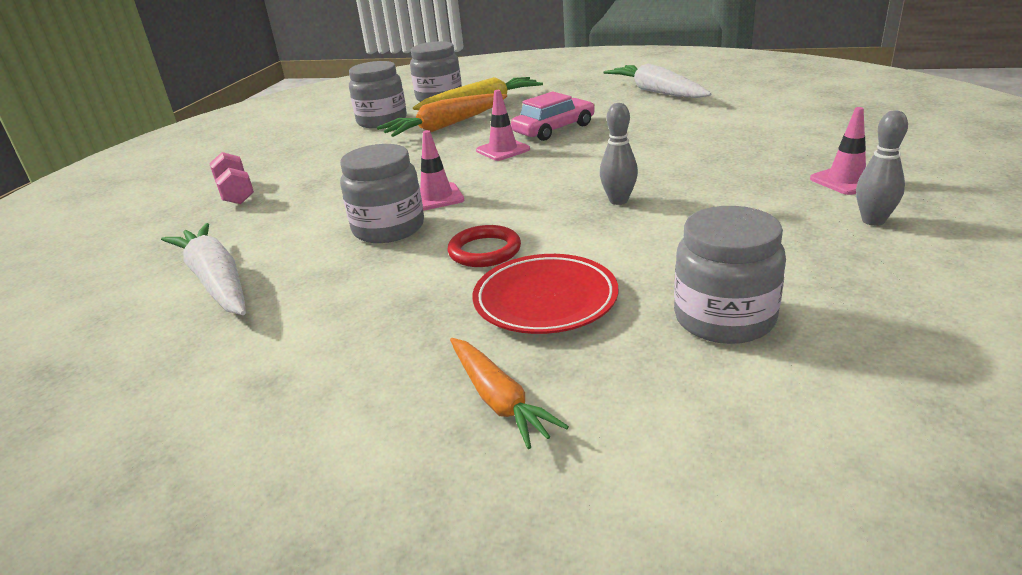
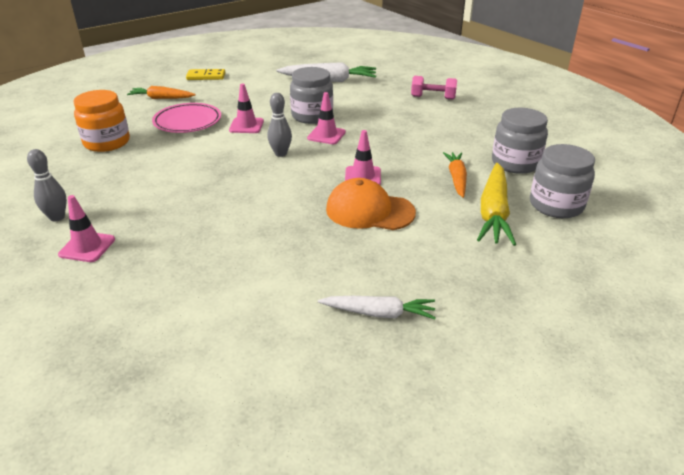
camera: 125 degrees right, 5 degrees up
orange carrot [377,93,507,137] -> orange carrot [443,152,467,198], size x0.64
red ring [447,225,521,267] -> pink traffic cone [229,84,264,133]
red plate [473,254,618,334] -> pink plate [152,103,221,133]
pink car [511,91,595,141] -> orange cap [326,178,416,230]
grey bowling pin [600,103,638,205] -> grey bowling pin moved to [267,93,292,157]
white carrot [603,63,711,98] -> white carrot [318,296,436,319], size x0.64
grey jar [674,206,786,344] -> orange jar [73,90,130,152]
none -> yellow domino [186,69,225,80]

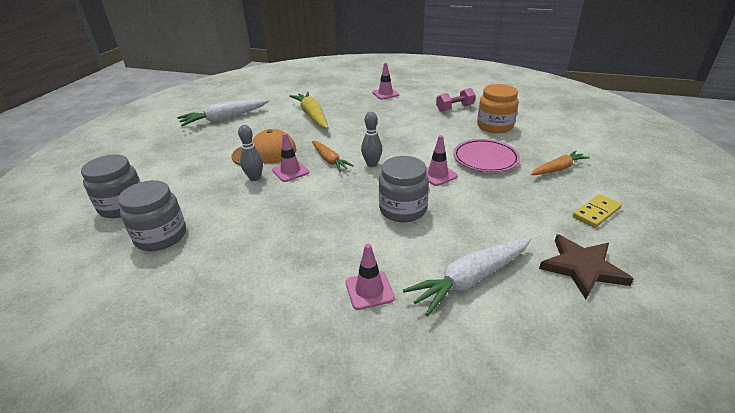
camera: 145 degrees right, 0 degrees up
grey bowling pin [27,149,67,221] -> grey bowling pin moved to [238,125,263,181]
pink traffic cone [307,92,346,144] -> pink traffic cone moved to [345,244,395,310]
white carrot [318,296,436,319] -> white carrot [177,99,269,126], size x1.57
pink dumbbell [411,76,457,99] -> pink dumbbell moved to [436,88,476,112]
orange carrot [443,152,467,198] -> orange carrot moved to [312,141,354,172]
yellow carrot [477,163,516,246] -> yellow carrot moved to [290,92,329,129]
none -> brown star [539,234,633,299]

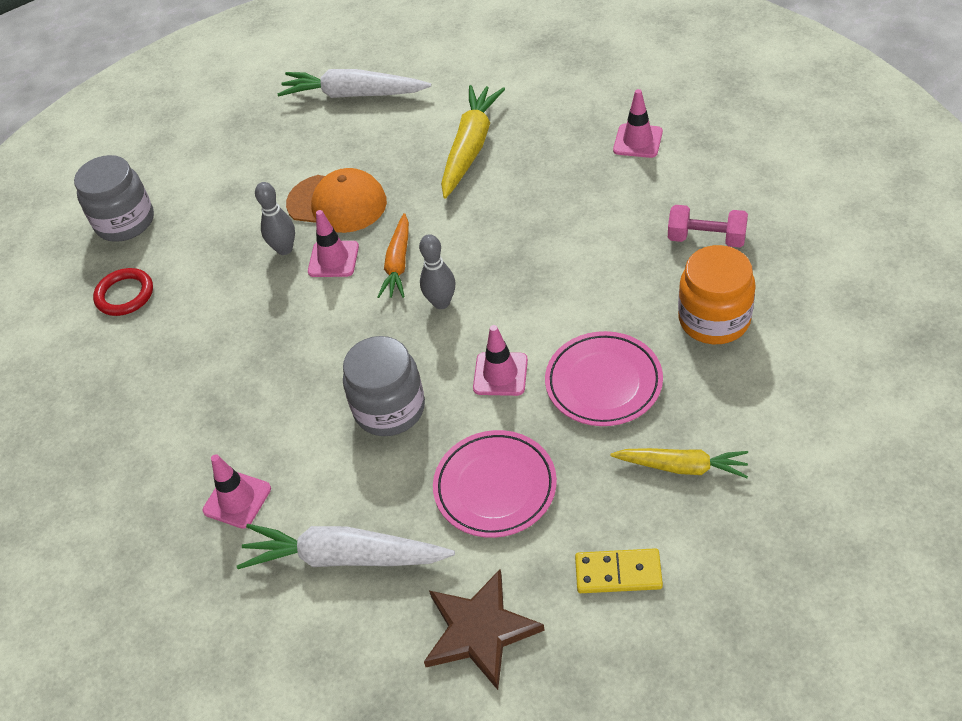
camera: 45 degrees right, 15 degrees up
grey jar [118,180,186,251] -> red ring [93,268,153,316]
orange carrot [530,151,590,175] -> yellow carrot [610,448,748,478]
none -> pink plate [433,430,557,538]

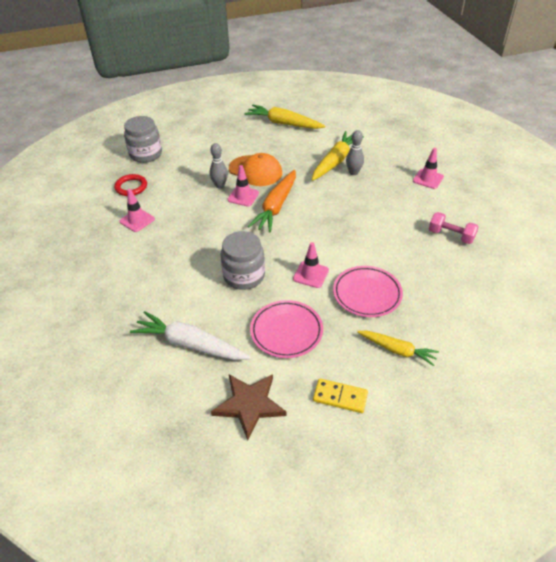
camera: 10 degrees right, 5 degrees down
pink traffic cone [203,454,271,529] -> pink traffic cone moved to [120,189,155,232]
white carrot [277,69,432,98] -> yellow carrot [245,105,325,129]
orange carrot [378,213,409,298] -> orange carrot [248,170,296,232], size x1.57
grey bowling pin [419,234,455,309] -> grey bowling pin moved to [346,130,364,175]
orange jar [678,245,756,344] -> none

